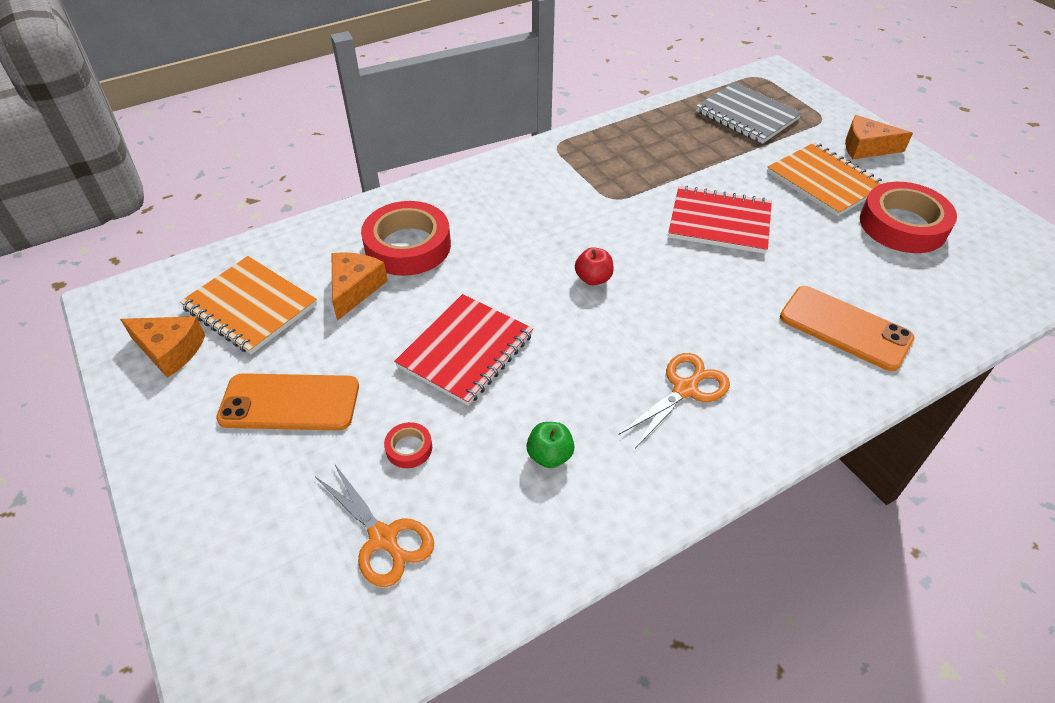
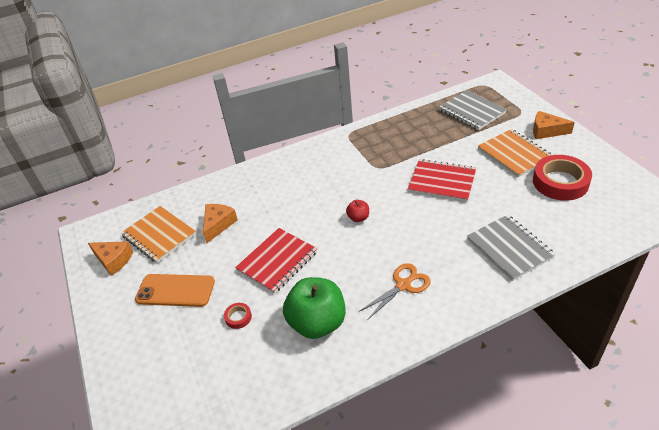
camera: 10 degrees right, 5 degrees down
orange scissors [316,463,434,587] -> none
red tape [361,201,451,276] -> none
green apple [526,422,575,468] -> green apple [283,277,346,339], size x2.23
orange phone [780,286,915,371] -> grey notebook [467,215,556,281]

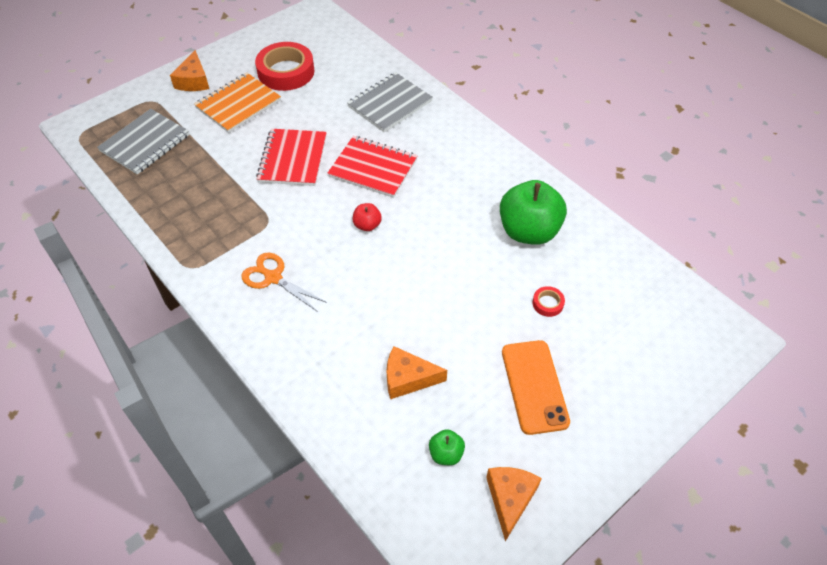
camera: 110 degrees left, 10 degrees up
orange notebook [121,206,196,263] -> green apple [429,429,465,465]
red notebook [235,228,317,294] -> red notebook moved to [327,136,417,198]
orange scissors [359,263,431,320] -> orange scissors moved to [241,253,327,312]

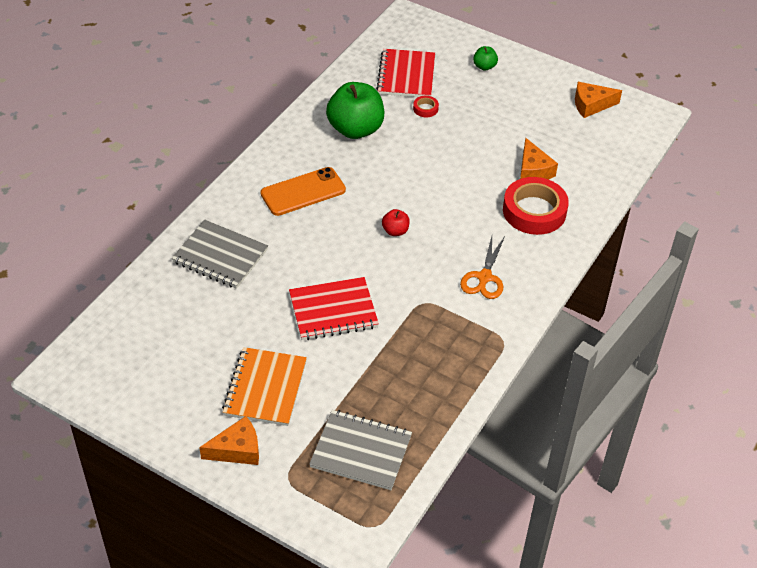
camera: 110 degrees left, 5 degrees down
orange notebook [194,73,281,133] -> orange notebook turned 75 degrees clockwise [222,347,307,426]
red tape [255,42,314,91] -> red tape moved to [503,177,569,235]
red notebook [327,136,417,198] -> red notebook moved to [376,49,435,97]
green apple [429,429,465,465] -> green apple moved to [473,46,498,71]
orange phone [502,340,570,435] -> orange phone moved to [261,167,346,216]

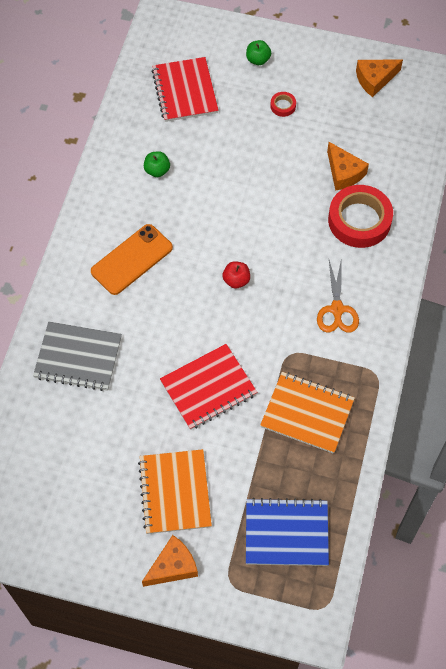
camera: 15 degrees left, 15 degrees up
grey notebook [309,410,412,490] -> blue notebook [246,498,329,566]
green apple [326,82,384,139] -> green apple [144,151,170,177], size x0.45
red tape [413,96,439,117] -> red tape moved to [270,92,296,117]
none -> orange notebook [260,372,355,454]

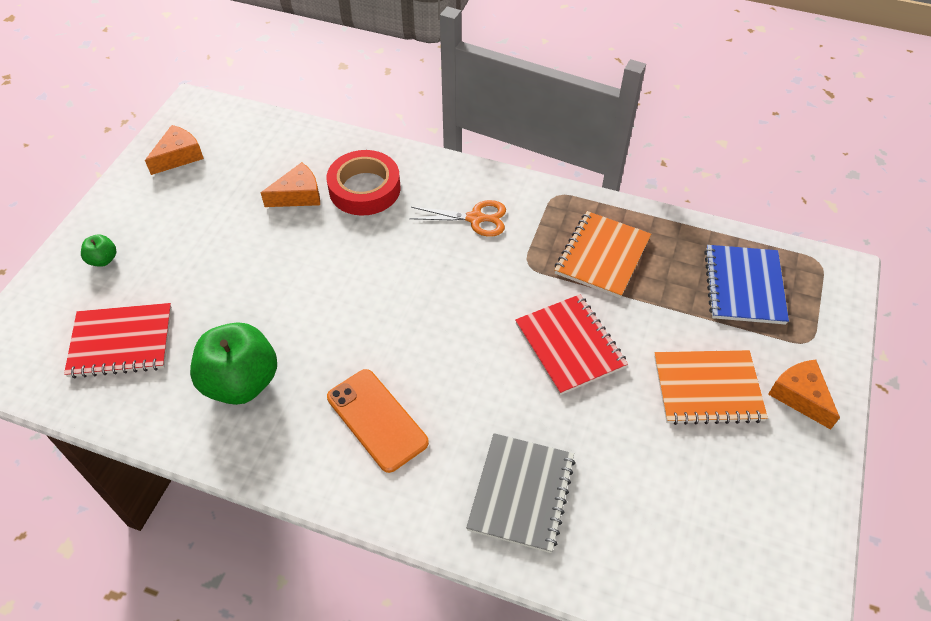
camera: 85 degrees left, 10 degrees down
green apple [144,151,170,177] -> green apple [190,322,277,405], size x2.23
red apple [223,261,250,289] -> none
red tape [270,92,296,117] -> none
orange cheese [356,59,403,97] -> orange cheese turned 120 degrees counterclockwise [145,125,204,175]

